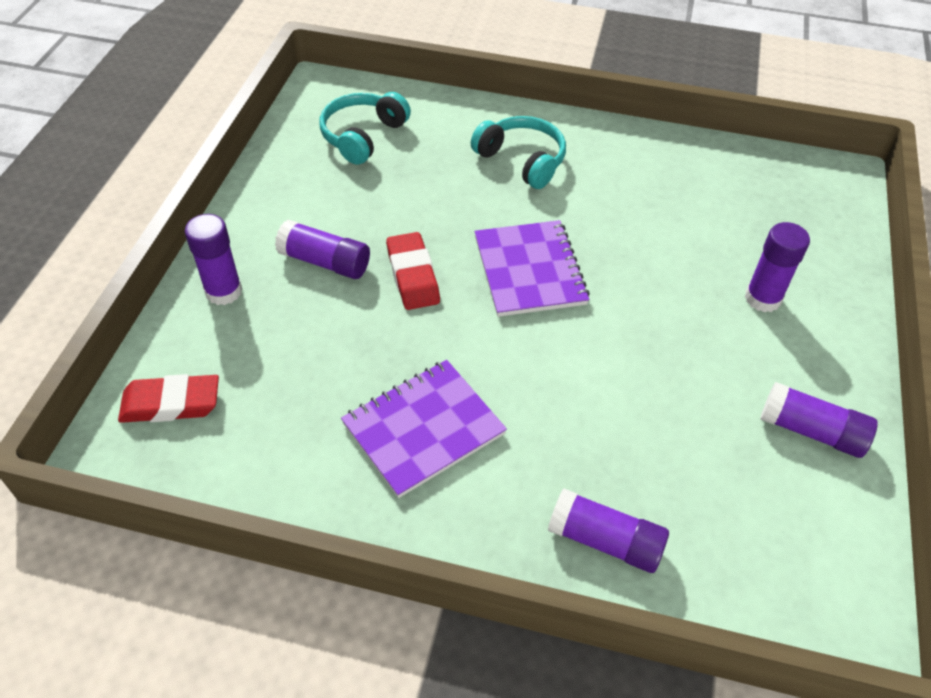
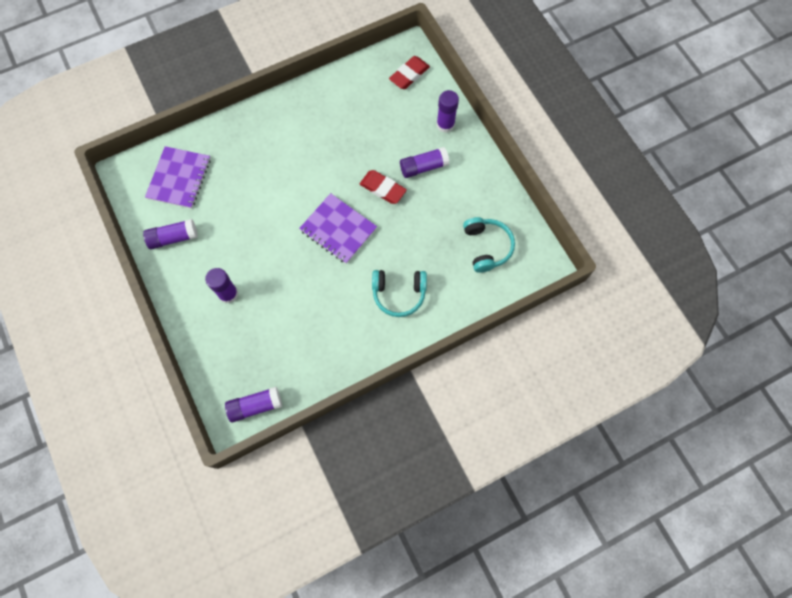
camera: 140 degrees right, 20 degrees up
purple notebook [341,360,507,498] -> purple notebook moved to [145,146,211,209]
purple glue stick [548,489,669,573] -> purple glue stick moved to [225,387,282,423]

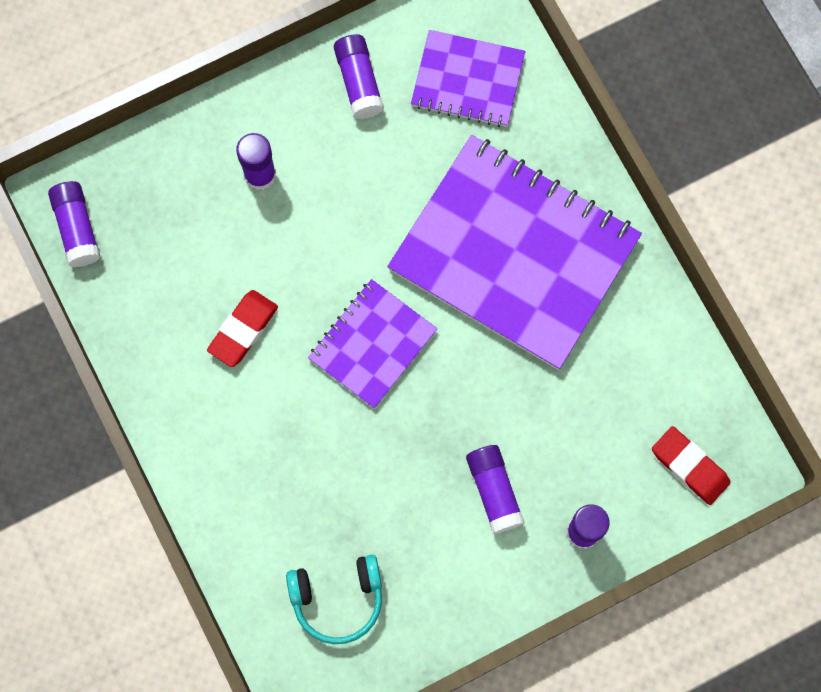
camera: 90 degrees right, 5 degrees up
red eraser [360,170,407,204] -> red eraser moved to [207,290,278,367]
turquoise headphones [372,270,427,317] -> none
none -> purple notebook [387,135,642,370]

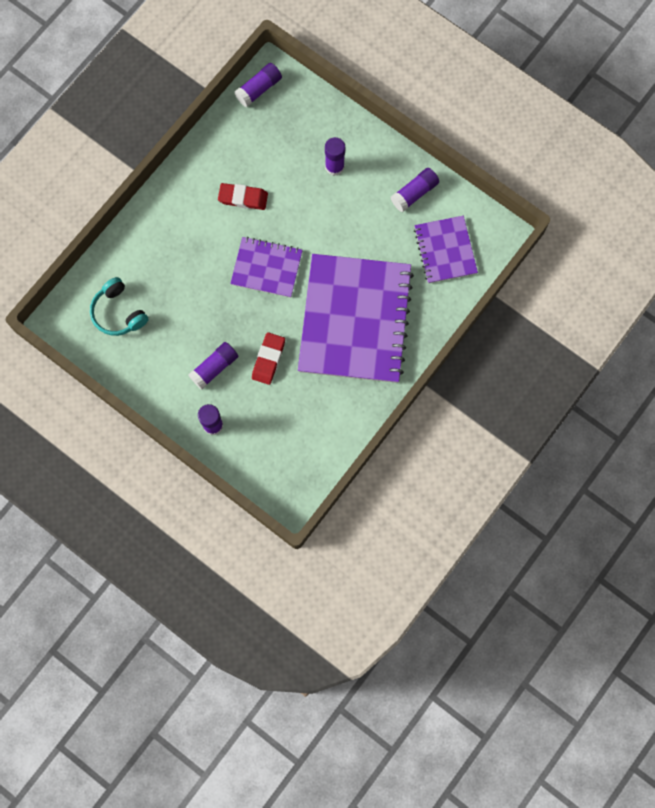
camera: 65 degrees right, 0 degrees up
red eraser [652,426,731,505] -> red eraser moved to [252,332,285,385]

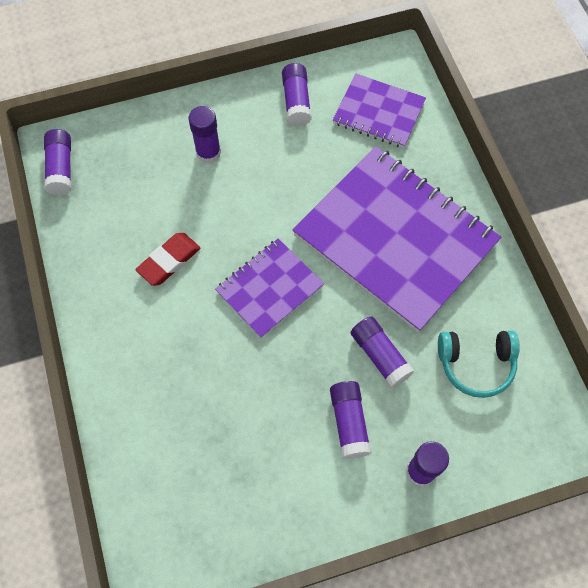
camera: 55 degrees left, 10 degrees down
turquoise headphones [90,277,149,336] -> turquoise headphones moved to [438,331,520,398]
red eraser [252,332,285,385] -> purple glue stick [351,316,414,388]

